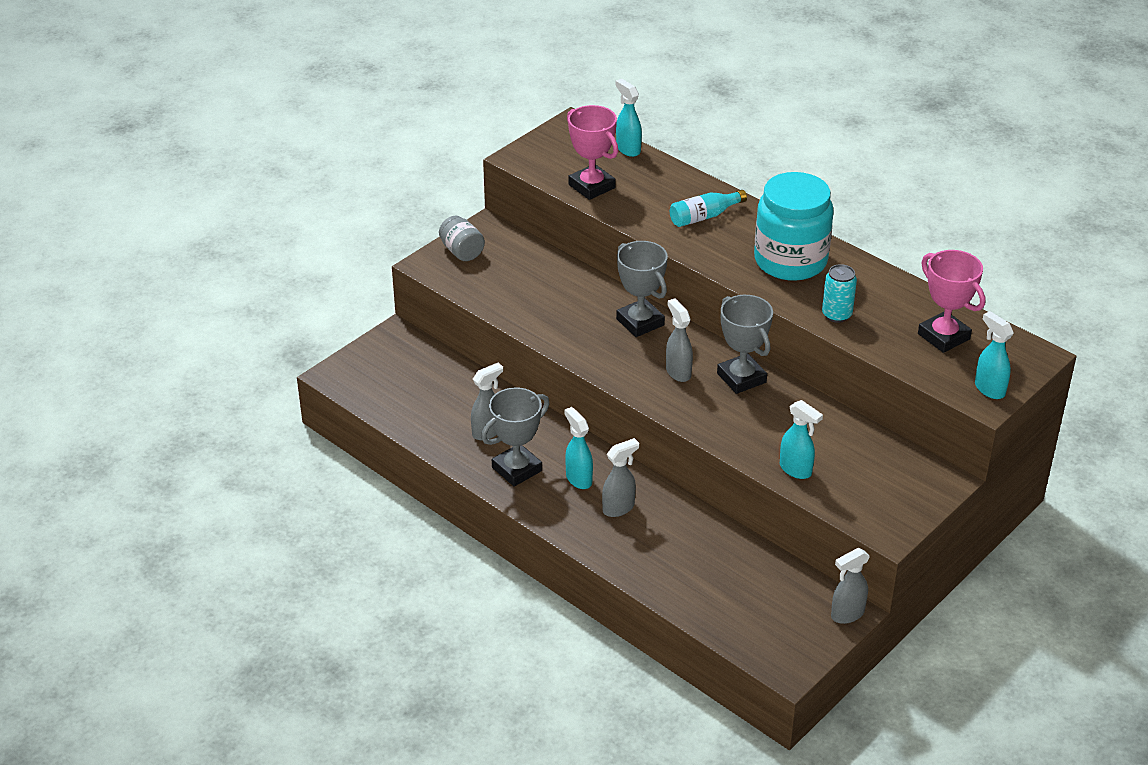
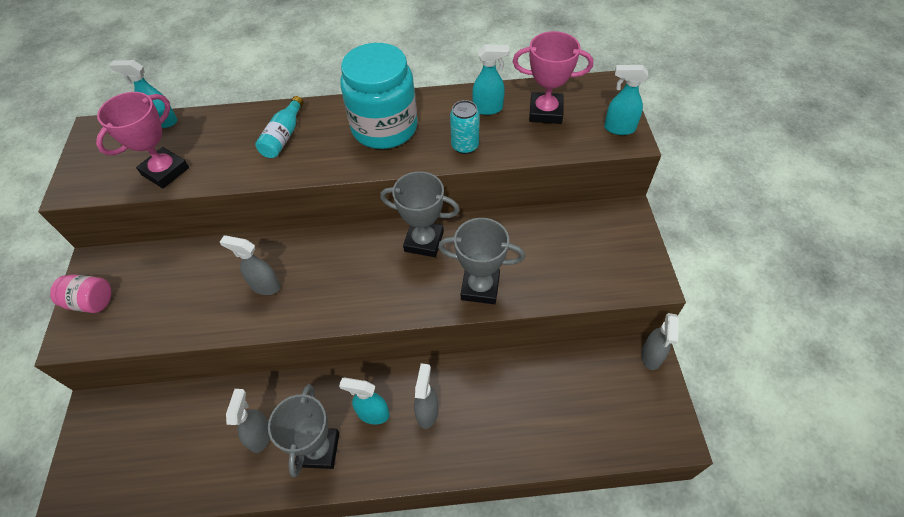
camera: 45 degrees left, 15 degrees up
grey jar [439,216,485,261] -> pink jar [50,274,111,313]
pink trophy [567,105,618,200] -> pink trophy turned 60 degrees counterclockwise [96,92,189,188]
grey trophy [616,241,668,337] -> grey trophy moved to [438,218,525,304]
grey spray bottle [666,299,693,382] -> grey spray bottle moved to [220,236,281,295]
turquoise spray bottle [780,400,823,479] -> turquoise spray bottle moved to [472,44,510,115]

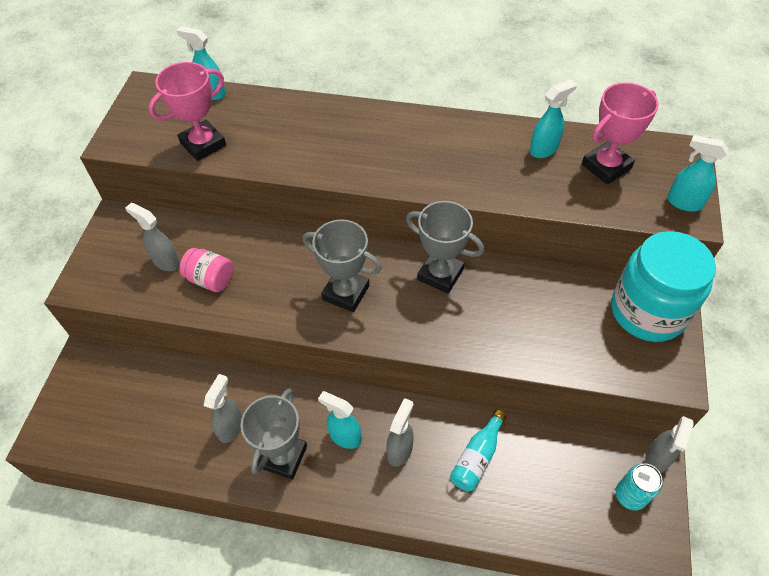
camera: 15 degrees right, 0 degrees up
pink jar [50,274,111,313] -> pink jar moved to [179,248,233,292]
grey spray bottle [220,236,281,295] -> grey spray bottle moved to [125,203,180,271]
turquoise bottle [255,96,304,158] -> turquoise bottle moved to [450,410,507,492]
turquoise jar [340,43,418,149] -> turquoise jar moved to [611,231,716,342]
grey trophy [438,218,525,304] -> grey trophy moved to [303,219,382,312]
turquoise can [450,100,479,154] -> turquoise can moved to [616,464,662,511]
turquoise spray bottle [472,44,510,115] -> turquoise spray bottle turned 45 degrees counterclockwise [530,79,577,158]
pink trophy [513,31,593,124] -> pink trophy turned 60 degrees counterclockwise [582,82,659,185]

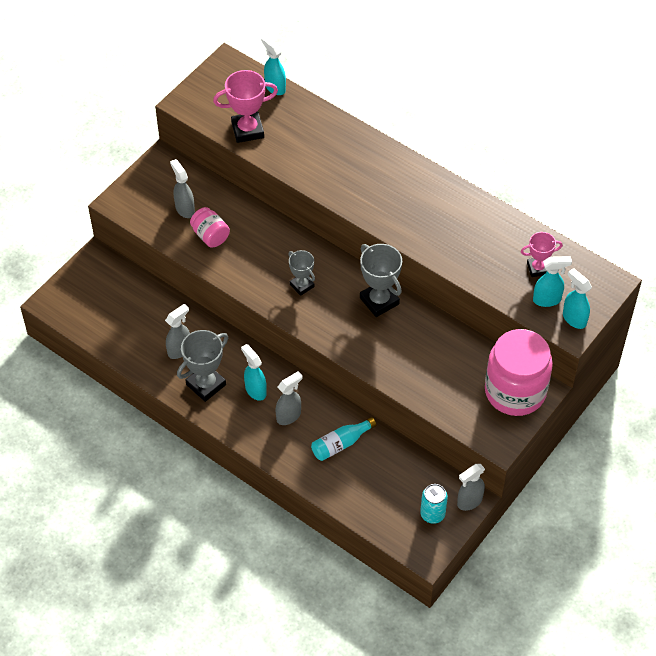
camera: 25 degrees right, 0 degrees up
grey trophy [303,219,382,312] -> grey trophy [288,250,315,296], size x0.62
turquoise spray bottle [530,79,577,158] -> turquoise spray bottle moved to [533,256,572,307]
pink trophy [582,82,659,185] -> pink trophy [521,232,563,277], size x0.62
turquoise jar [611,231,716,342] -> pink jar [485,329,553,416]

